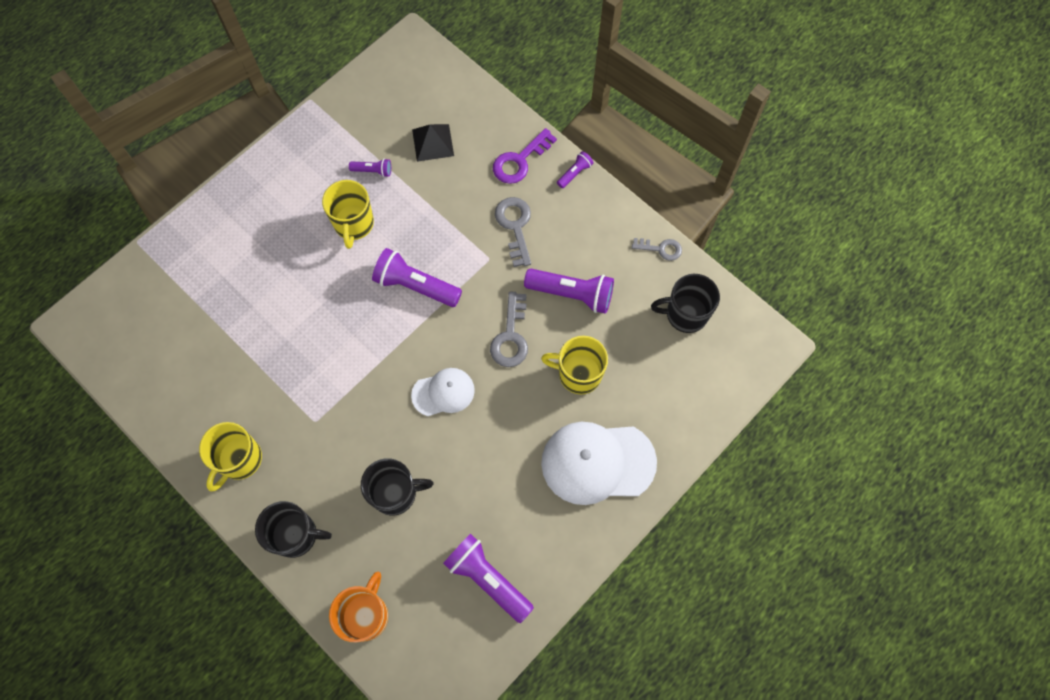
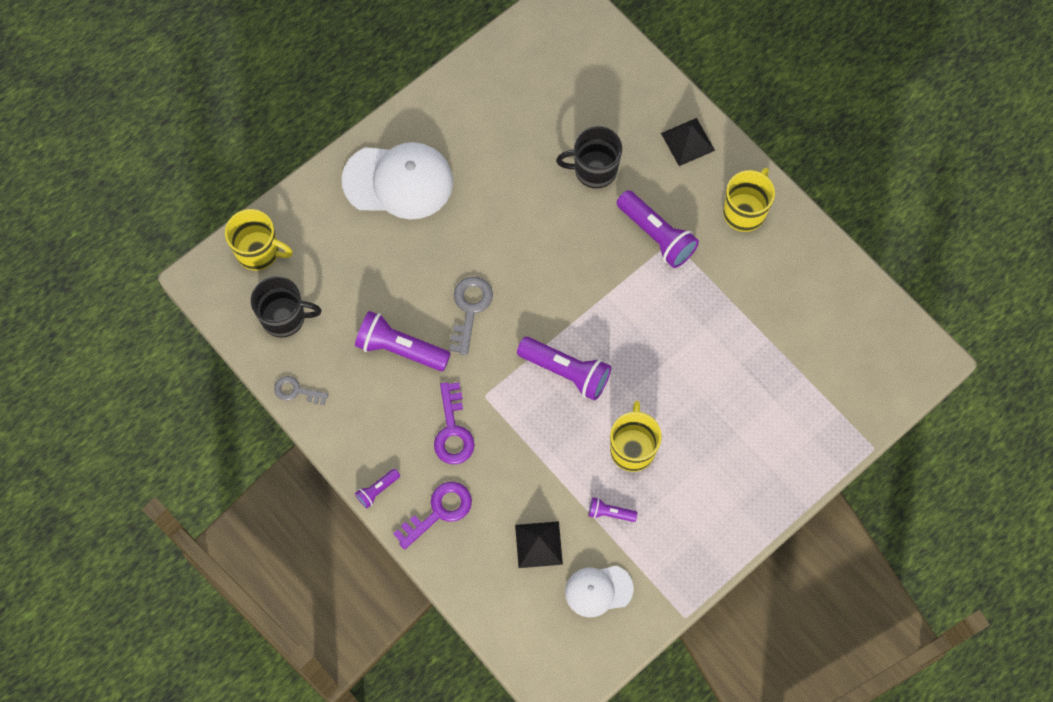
camera: 175 degrees left, 0 degrees up
black mug [255,501,332,558] -> black pyramid [661,118,715,166]
orange mug [329,572,388,642] -> none
white cap [411,368,475,416] -> white cap moved to [565,566,634,617]
purple flashlight [443,534,534,623] -> purple flashlight moved to [617,190,699,268]
grey key [495,197,531,267] -> purple key [434,382,475,464]
yellow mug [541,336,608,394] -> yellow mug moved to [225,209,293,271]

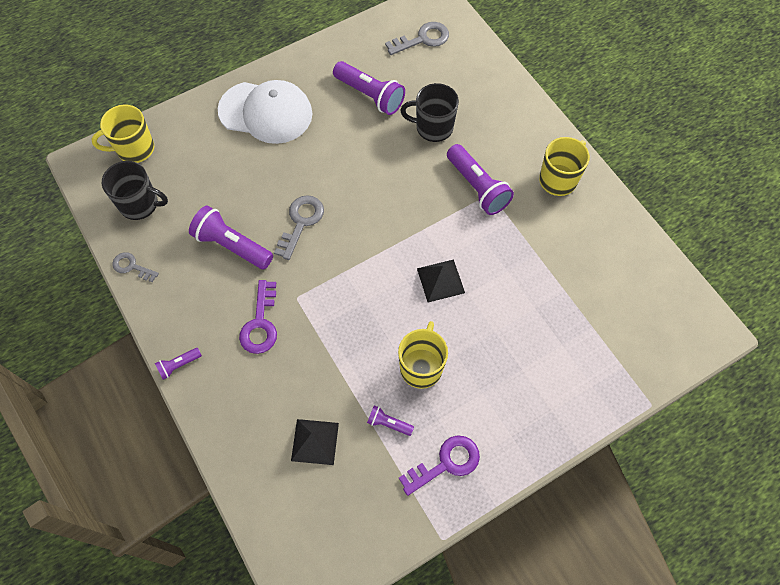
camera: 10 degrees right, 5 degrees down
yellow mug [225,209,293,271] -> yellow mug turned 135 degrees clockwise [91,105,154,163]
purple key [393,482,472,550] -> purple key moved to [399,435,480,496]
purple flashlight [517,337,611,401] -> purple flashlight moved to [333,61,405,115]
white cap [565,566,634,617] -> none
black pyramid [661,118,715,166] -> black pyramid moved to [417,259,465,302]
none -> grey key [385,22,449,55]

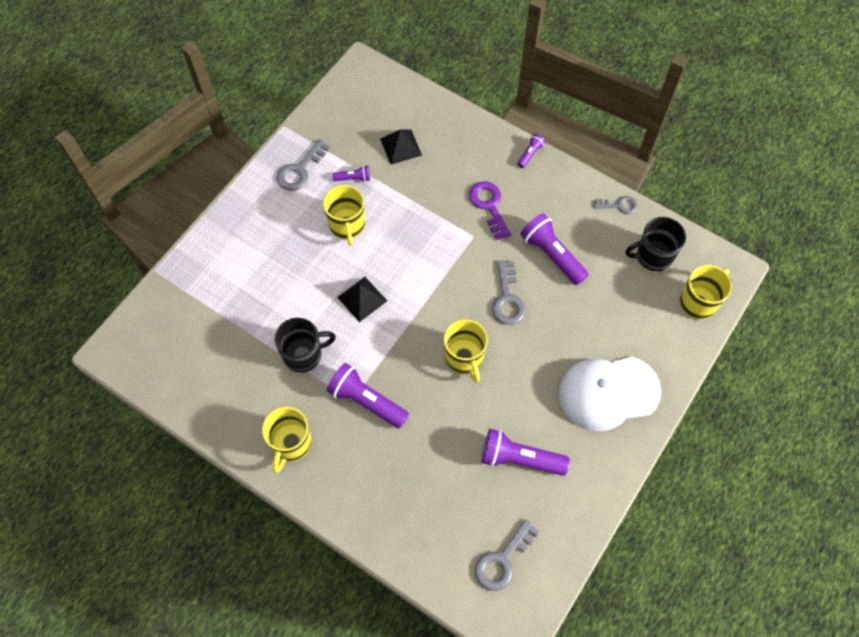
camera: 155 degrees right, 0 degrees up
purple flashlight [189,206,273,269] -> purple flashlight turned 135 degrees counterclockwise [520,213,589,285]
purple key [399,435,480,496] -> grey key [277,139,330,191]
black mug [400,83,459,142] -> black mug moved to [274,318,336,372]
none -> yellow mug [444,319,488,383]

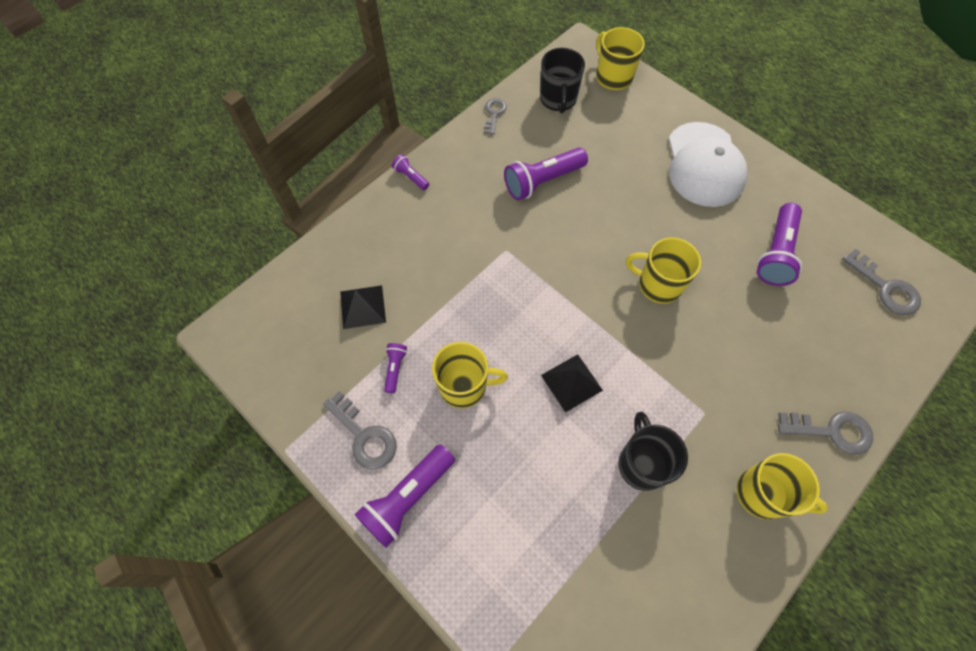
camera: 80 degrees left, 0 degrees up
purple flashlight [326,363,409,429] -> purple flashlight moved to [354,444,455,548]
yellow mug [444,319,488,383] -> yellow mug turned 150 degrees counterclockwise [626,237,701,304]
purple key [469,181,511,240] -> none
grey key [492,260,526,325] -> grey key moved to [778,411,873,455]

